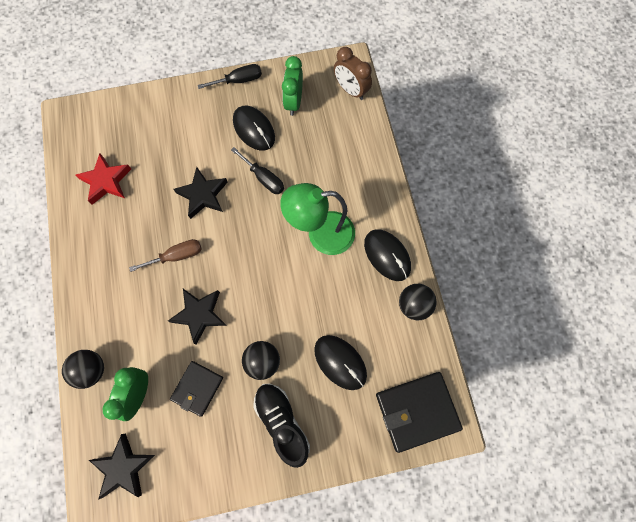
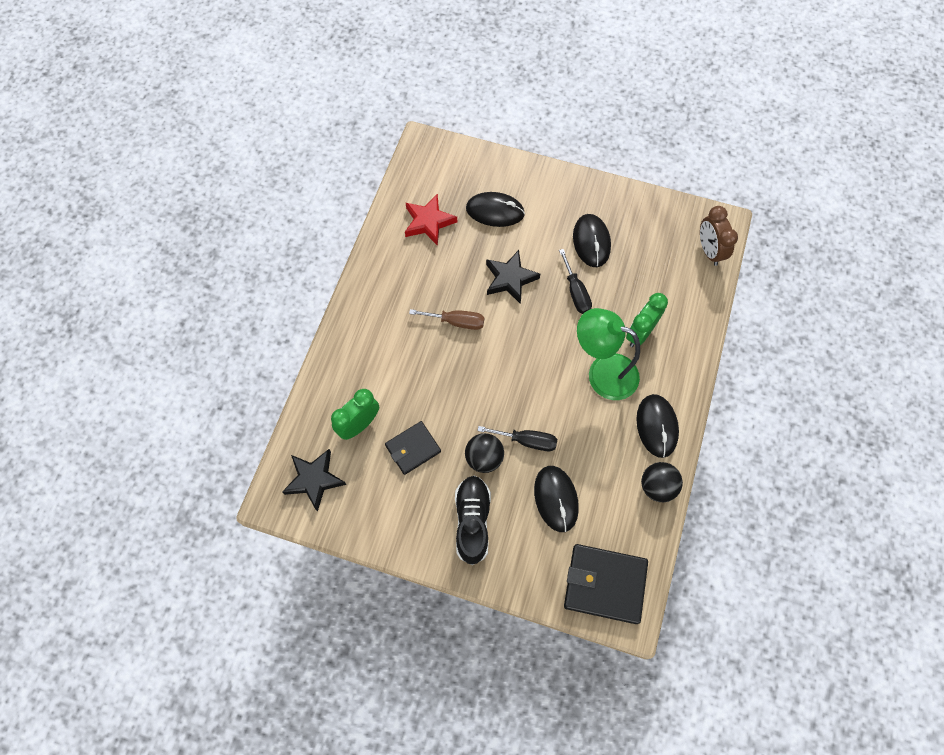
camera: 30 degrees right, 5 degrees down
black ball [62,350,104,389] -> none
black star [168,289,227,345] -> none
black screwdriver [198,64,262,89] -> black screwdriver moved to [477,426,557,451]
green clock [282,56,303,116] -> green clock moved to [626,293,668,347]
none -> black mouse [466,192,525,227]

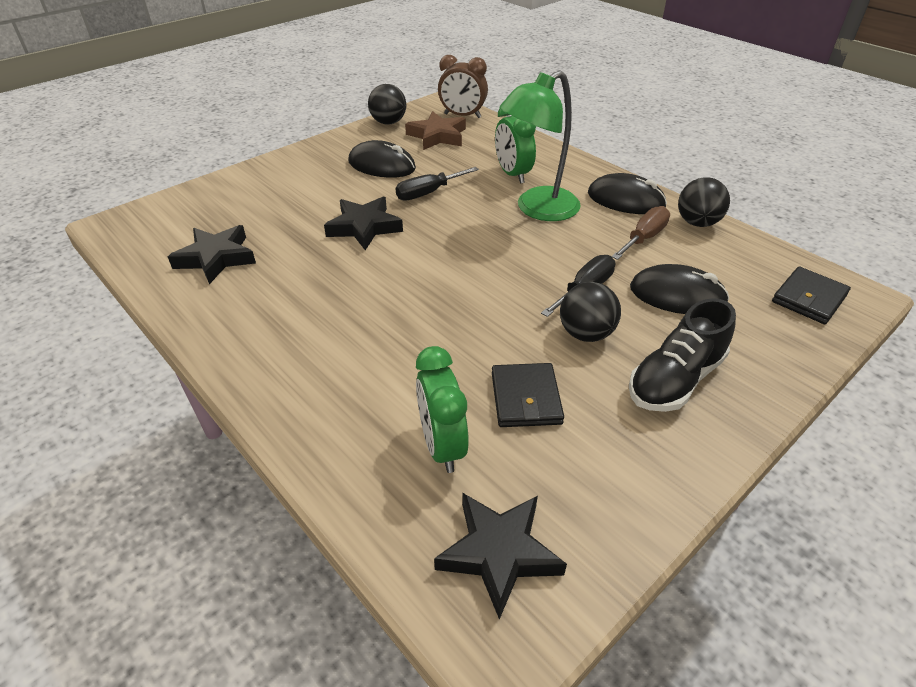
camera: 60 degrees left, 25 degrees down
red star [405,194,457,246] -> black star [168,225,256,284]
brown screwdriver [409,309,484,330] -> brown screwdriver moved to [611,206,670,260]
black shoe [455,475,491,565] -> black shoe turned 75 degrees counterclockwise [629,298,736,412]
black mouse [466,192,525,227] -> none
black screwdriver [559,249,592,314] -> black screwdriver turned 135 degrees clockwise [396,167,479,201]
black wallet [564,544,648,624] -> black wallet [772,267,851,324], size x0.63
none -> black ball [368,84,406,125]
none -> brown star [405,111,466,150]

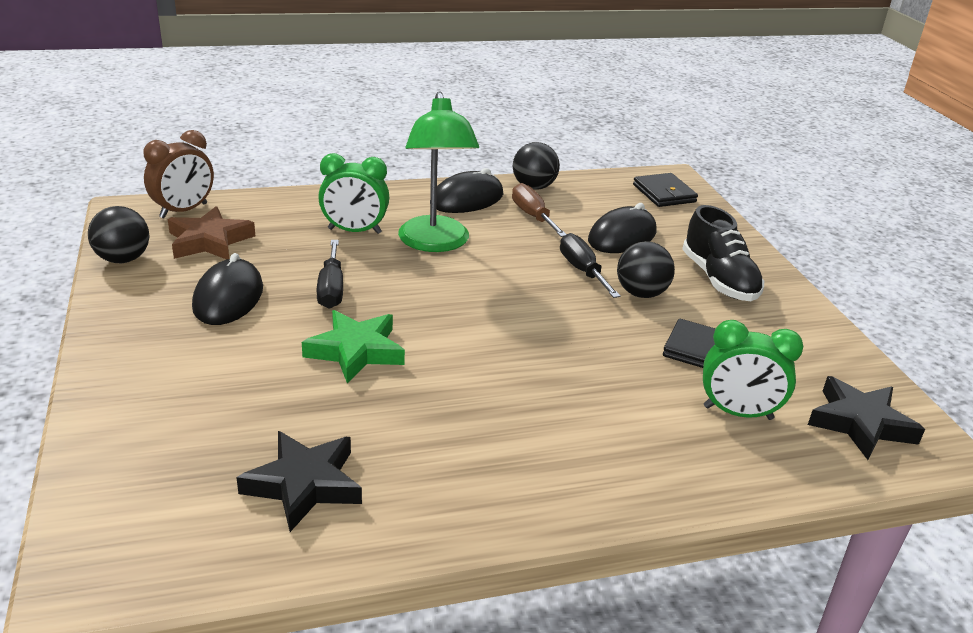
camera: 65 degrees left, 10 degrees down
black star [324,197,403,250] -> green star [302,310,405,384]
black mouse [348,140,416,178] -> black mouse turned 45 degrees counterclockwise [192,253,263,325]

